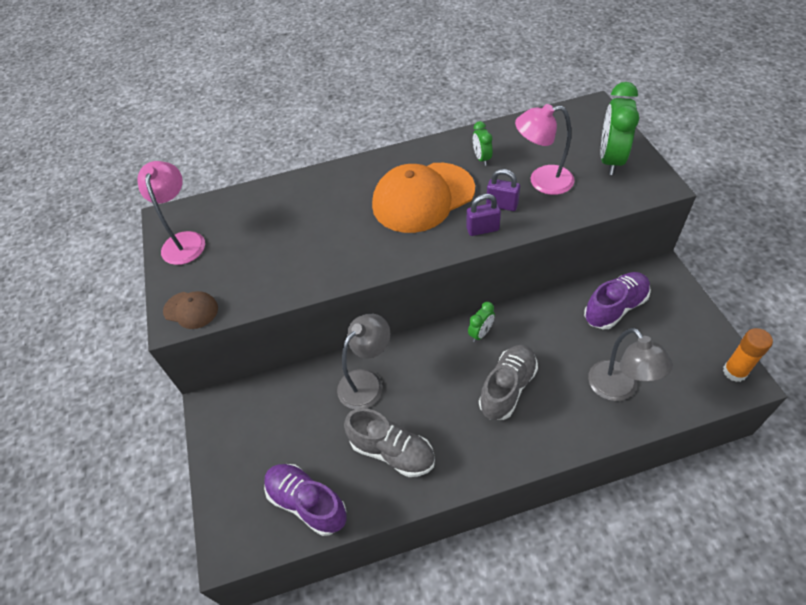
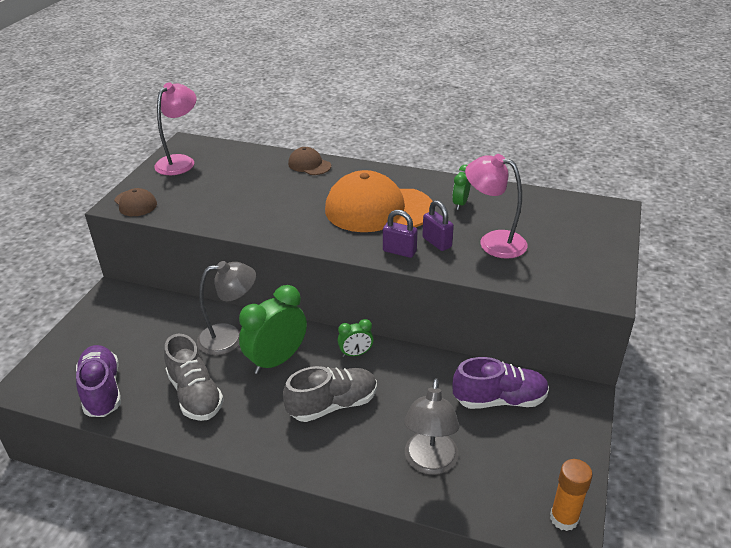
camera: 30 degrees right, 15 degrees down
green clock [601,82,639,175] -> green clock moved to [239,285,307,374]
none -> brown cap [288,147,331,175]

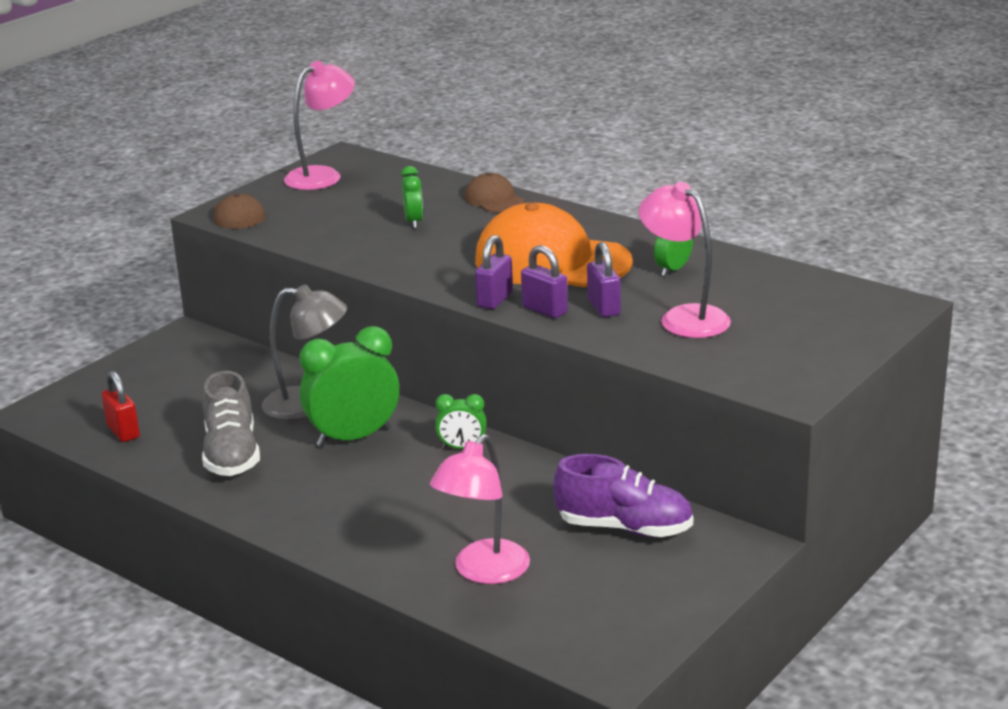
camera: 20 degrees right, 10 degrees down
purple shoe [76,345,121,417] -> red padlock [102,371,140,442]
grey shoe [283,366,377,422] -> none
grey lamp [404,378,459,475] -> pink lamp [430,434,530,584]
orange glue stick [550,459,593,531] -> none
none -> green clock [401,166,423,228]
none -> purple padlock [475,235,513,309]

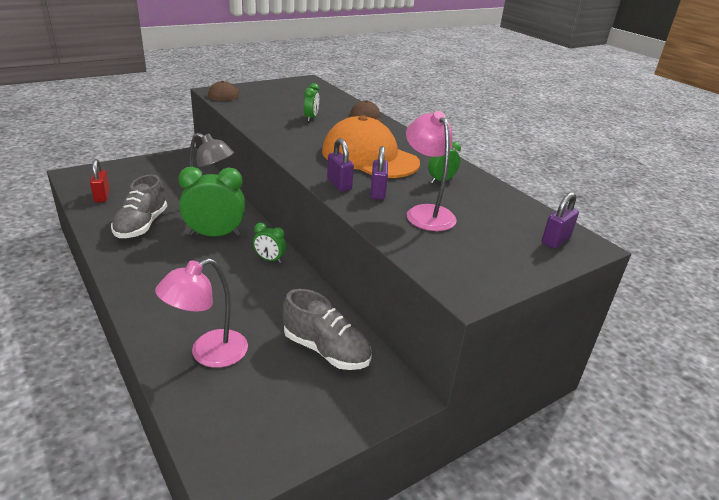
camera: 15 degrees right, 5 degrees up
pink lamp [284,61,355,190] -> none
purple padlock [475,235,513,309] -> purple padlock moved to [542,192,579,249]
purple shoe [553,454,693,537] -> grey shoe [283,289,372,370]

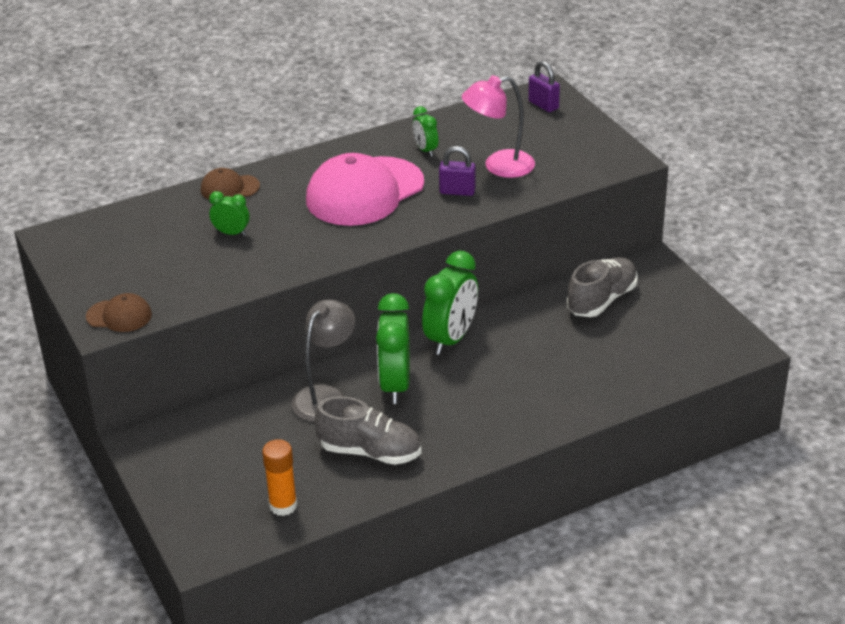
camera: 80 degrees left, 5 degrees up
red padlock [90,159,110,202] -> orange glue stick [262,439,297,516]
pink lamp [155,258,248,368] -> none
green clock [253,223,286,263] -> green clock [422,250,478,355], size x1.95
orange cap [322,115,420,178] -> pink cap [306,153,424,226]
purple padlock [327,138,354,191] -> none

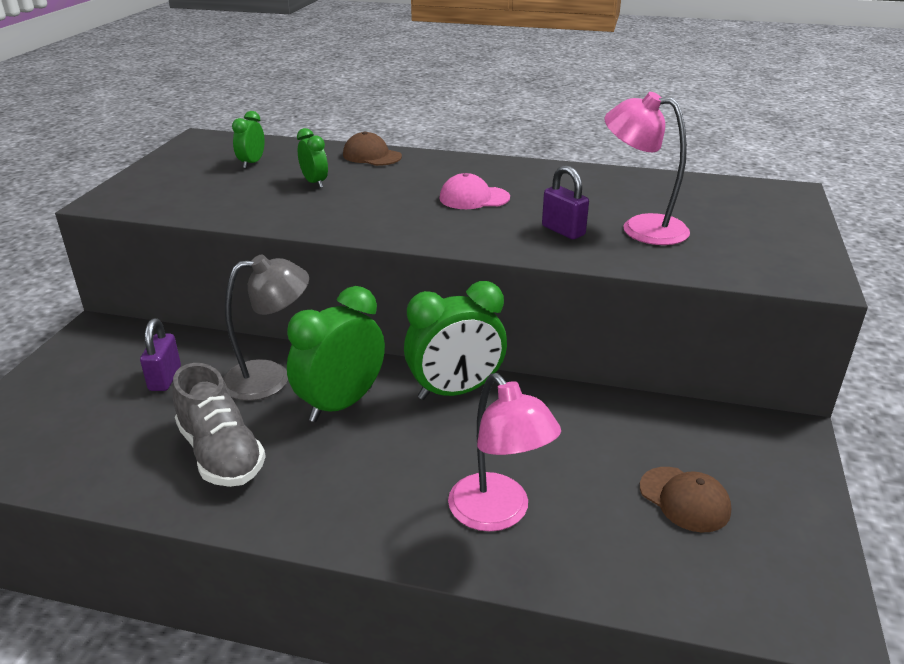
camera: 40 degrees right, 5 degrees down
brown cap [86,293,152,332] -> brown cap moved to [640,467,731,533]
orange glue stick [262,439,297,516] -> none
pink cap [306,153,424,226] -> pink cap [439,173,510,209], size x0.47
green clock [413,106,438,157] -> green clock moved to [232,111,265,168]
purple padlock [528,61,560,112] -> purple padlock moved to [140,318,181,391]
grey shoe [567,257,638,317] -> none
none -> pink lamp [448,373,561,532]

